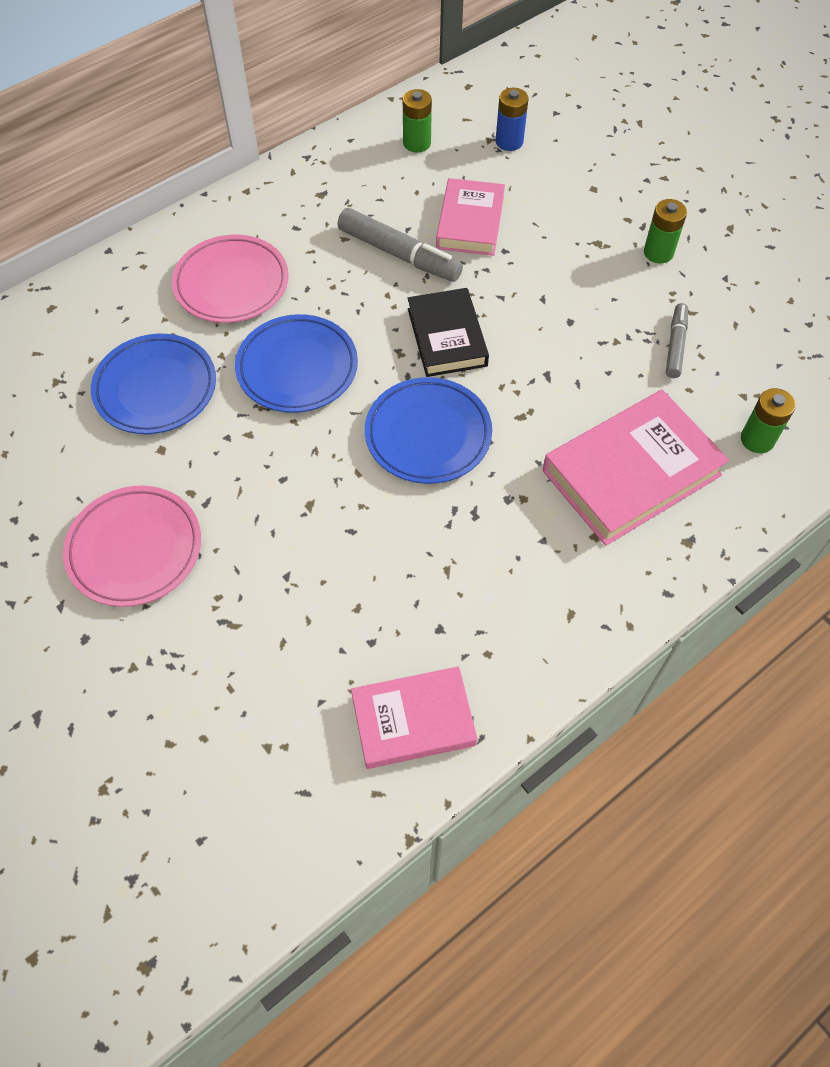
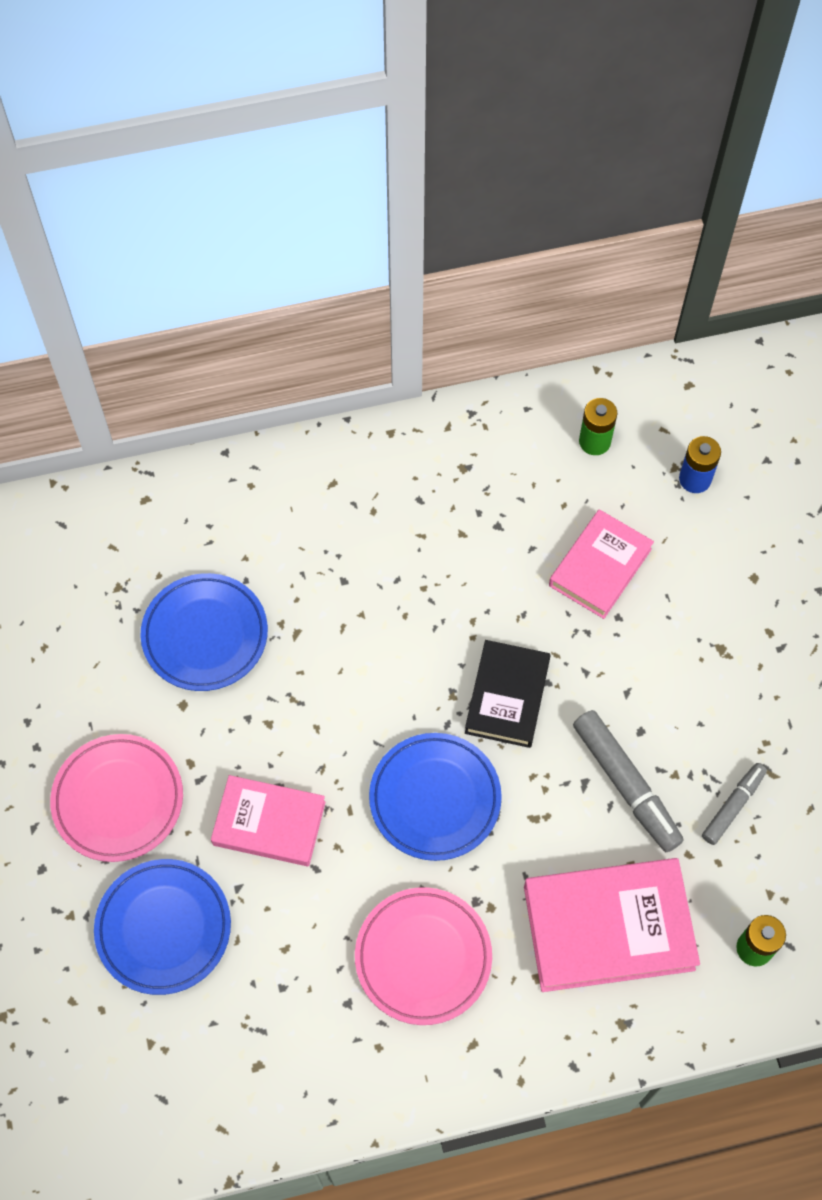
camera: 25 degrees right, 5 degrees up
pink plate [172,235,289,323] -> pink plate moved to [355,887,492,1025]
blue plate [235,314,358,413] -> blue plate moved to [94,859,231,995]
grey marker [338,208,463,282] -> grey marker moved to [573,710,684,852]
pink book [351,666,477,769] -> pink book moved to [211,775,326,866]
green battery [644,199,687,263] -> none

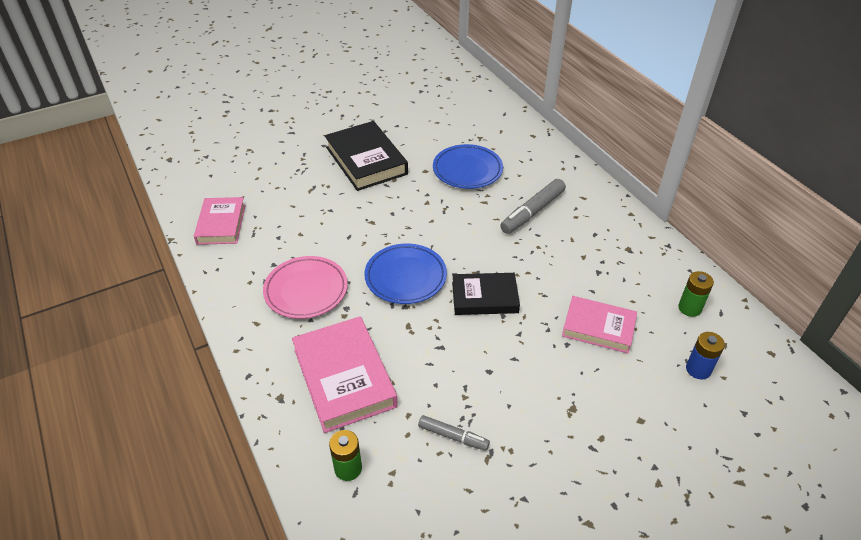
camera: 75 degrees right, 20 degrees down
pink plate [50,734,183,862] -> black book [325,121,408,191]
blue plate [94,859,231,995] -> none
pink book [211,775,326,866] -> pink book moved to [194,197,246,245]
grey marker [573,710,684,852] -> grey marker moved to [500,179,566,234]

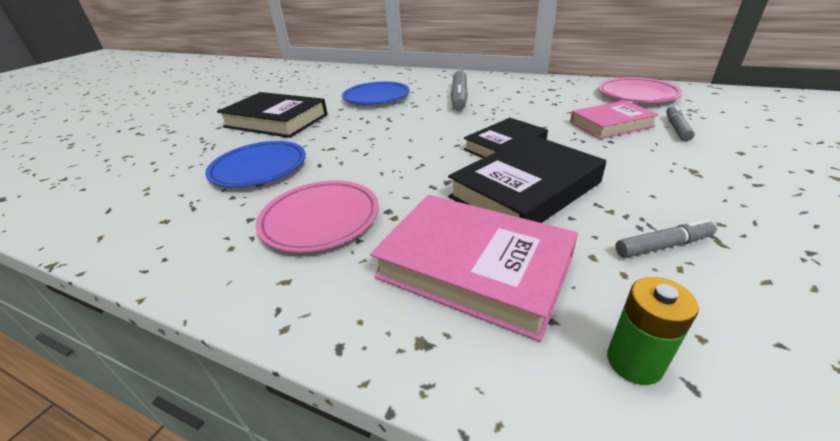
camera: 35 degrees left, 10 degrees down
pink book [194,197,246,245] -> none
blue plate [364,243,447,304] -> blue plate moved to [205,141,306,188]
green battery [678,271,714,317] -> pink plate [598,77,683,103]
blue battery [686,332,725,379] -> none
none -> black book [448,135,606,223]
none -> grey marker [666,105,695,141]

